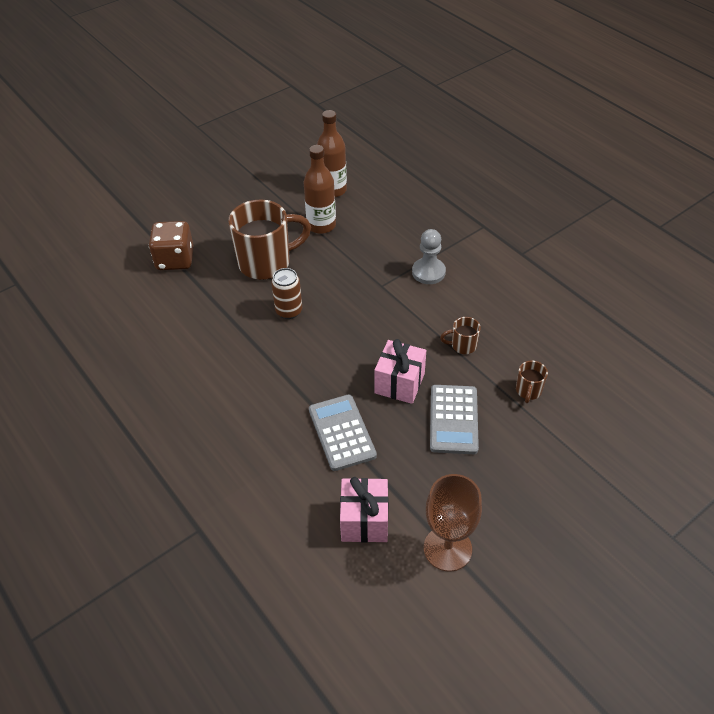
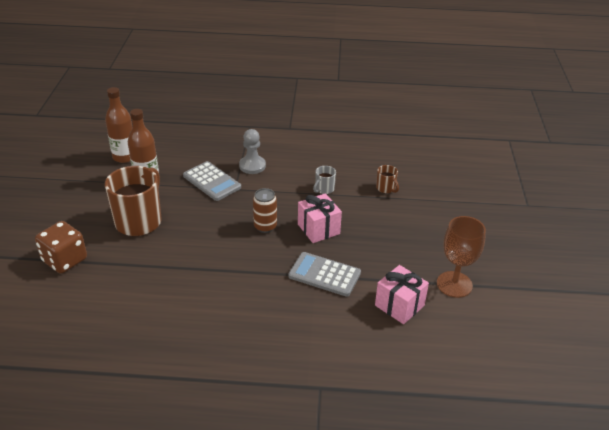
camera: 50 degrees left, 10 degrees down
brown can [271,268,302,319] -> brown can moved to [253,188,277,233]
grey calculator [430,385,479,454] -> grey calculator moved to [183,161,241,201]
brown mug [440,317,481,354] -> grey mug [313,166,336,194]

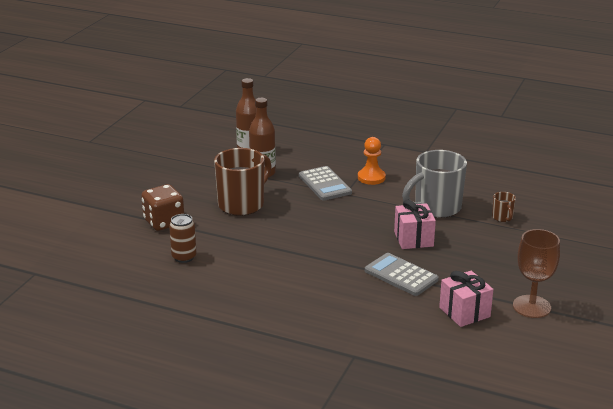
camera: 20 degrees right, 10 degrees down
grey pawn [239,129,266,174] -> orange pawn [358,137,386,185]
brown can [253,188,277,233] -> brown can moved to [169,214,196,263]
grey mug [313,166,336,194] -> grey mug [402,150,467,218], size x2.27

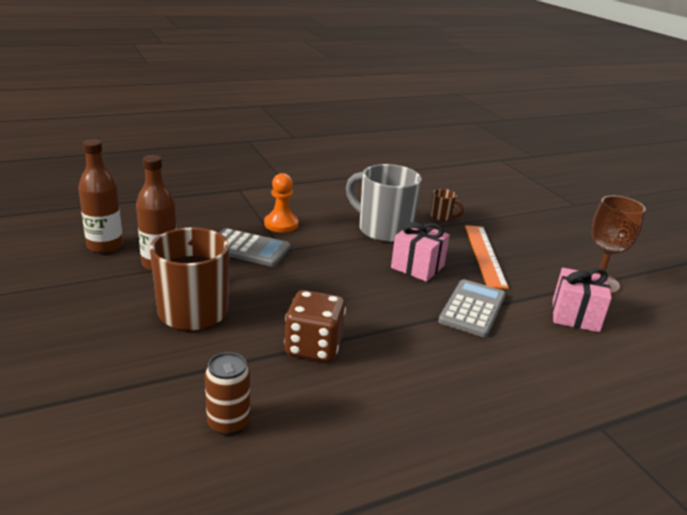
camera: 50 degrees left, 0 degrees up
brown dice [141,184,184,231] -> brown dice moved to [284,290,346,362]
grey calculator [365,253,439,296] -> grey calculator turned 120 degrees clockwise [438,279,506,337]
grey mug [402,150,467,218] -> grey mug turned 120 degrees clockwise [346,164,422,242]
none -> orange ruler [465,225,509,289]

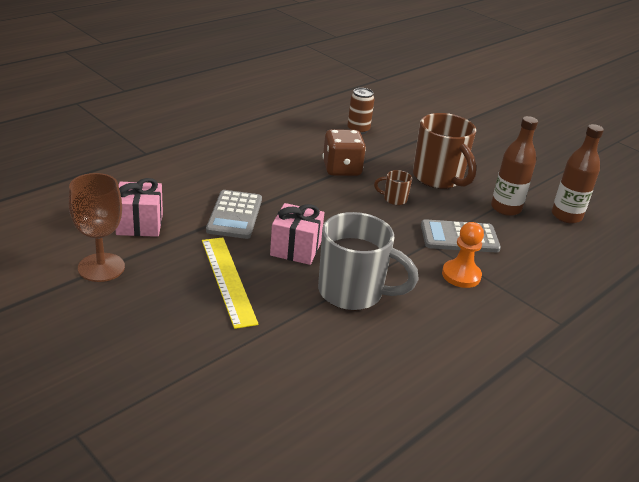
camera: 160 degrees right, 5 degrees up
brown mug [430,189,464,221] -> brown mug moved to [374,170,412,205]
orange ruler [465,225,509,289] -> yellow ruler [202,237,259,329]

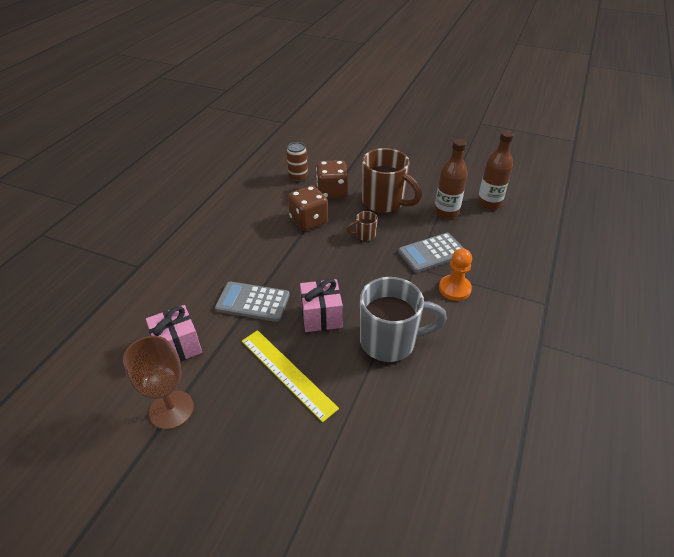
camera: 20 degrees left, 10 degrees up
grey calculator [206,190,262,239] -> grey calculator turned 120 degrees clockwise [215,282,290,322]
none -> brown dice [316,160,348,199]

